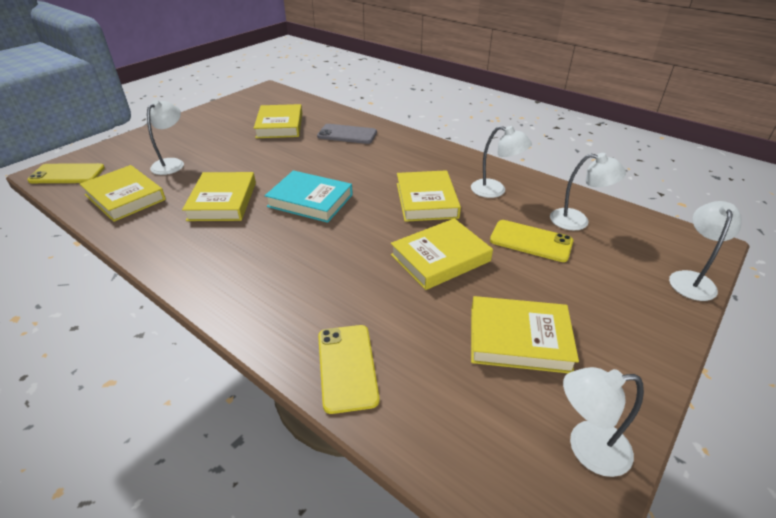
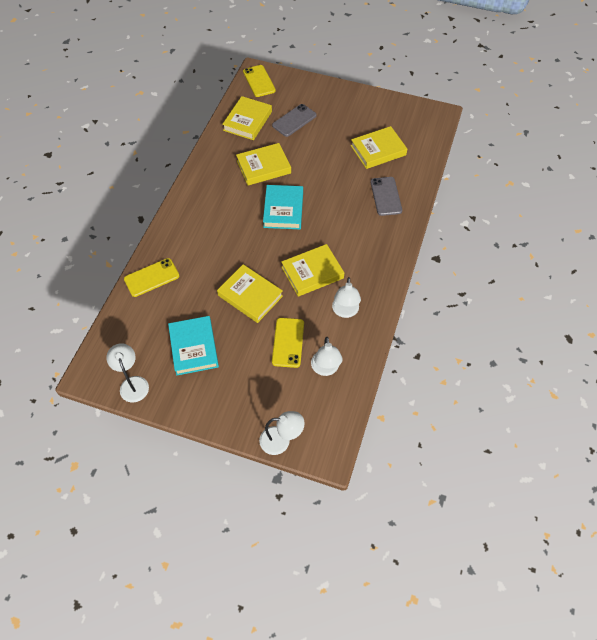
camera: 70 degrees right, 20 degrees up
white lamp [147,100,184,175] -> grey phone [272,104,317,137]
yellow book [471,296,579,373] -> turquoise book [168,316,219,375]

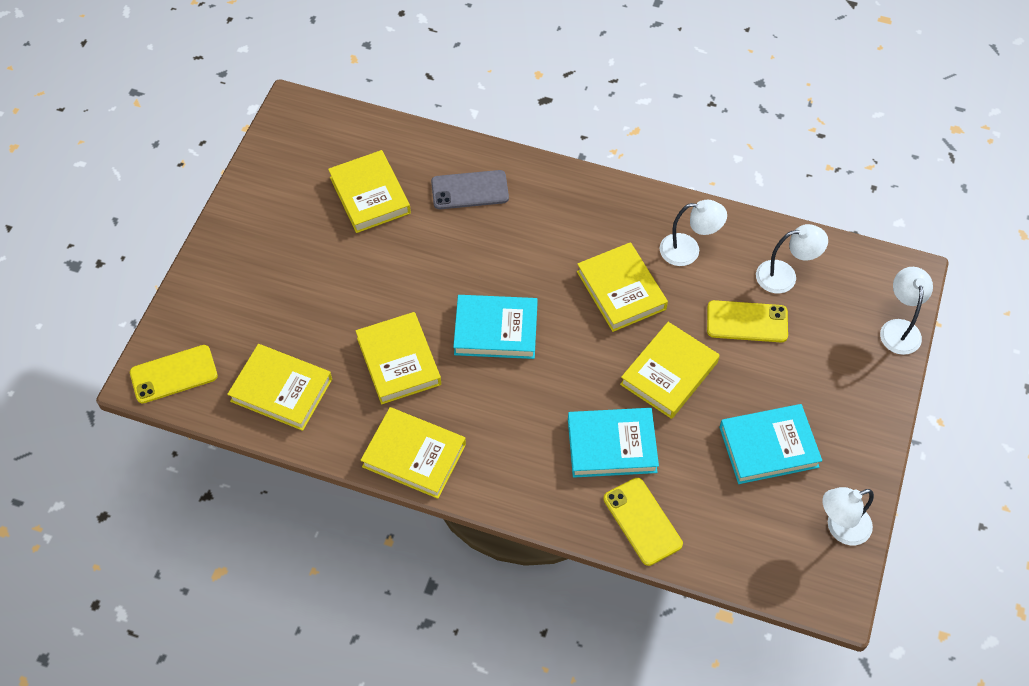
camera: 90 degrees left, 0 degrees up
grey phone [272,104,317,137] -> none
none -> yellow book [360,407,466,499]
none -> turquoise book [568,408,659,478]

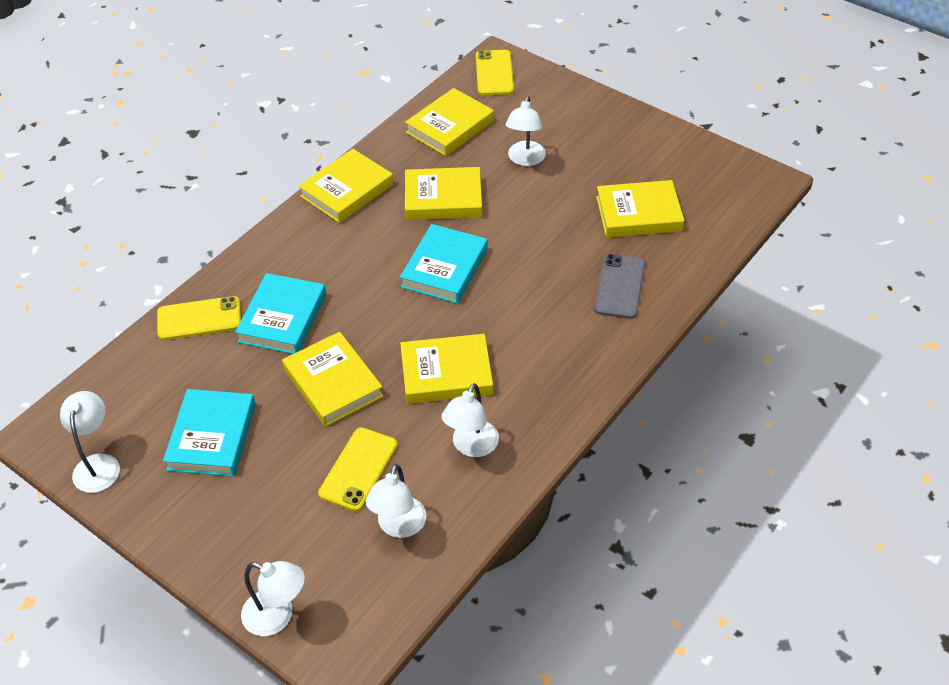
camera: 110 degrees right, 10 degrees down
none -> white lamp [506,96,546,166]

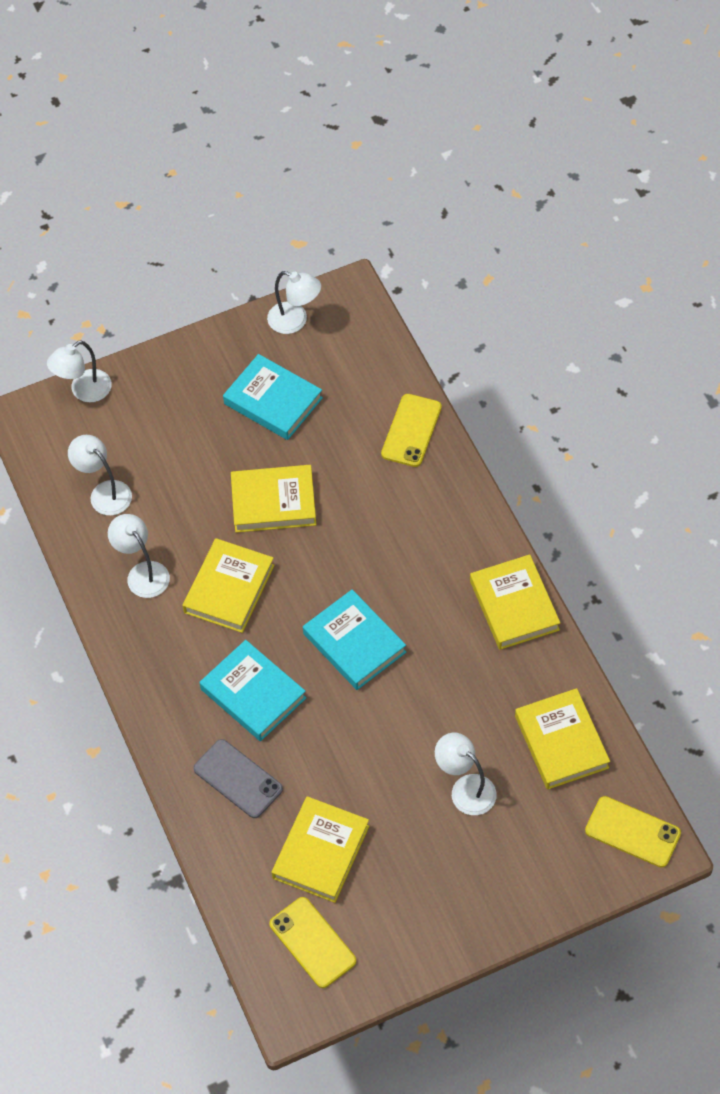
camera: 120 degrees right, 10 degrees up
turquoise book [235,273,326,354] -> turquoise book moved to [200,640,306,741]
yellow phone [318,427,398,512] -> yellow phone moved to [269,897,356,988]
yellow book [405,167,482,220] -> none

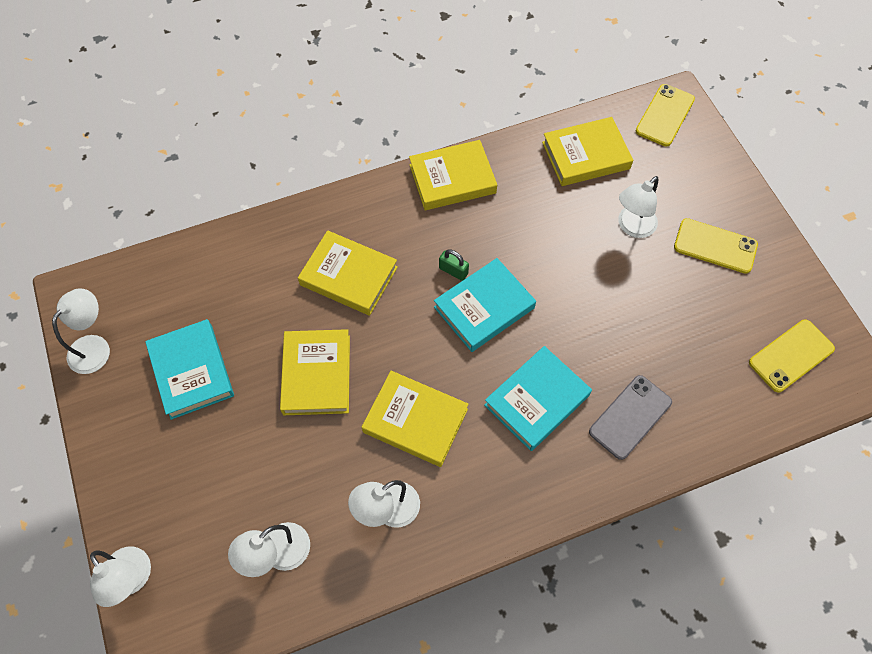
camera: 90 degrees left, 5 degrees up
turquoise book [223,354,323,440] -> turquoise book turned 60 degrees counterclockwise [145,319,234,420]
yellow book [271,796,369,903] -> yellow book moved to [298,230,398,316]
yellow phone [381,394,442,467] -> yellow phone moved to [674,218,758,274]
none -> green padlock [439,249,469,281]

